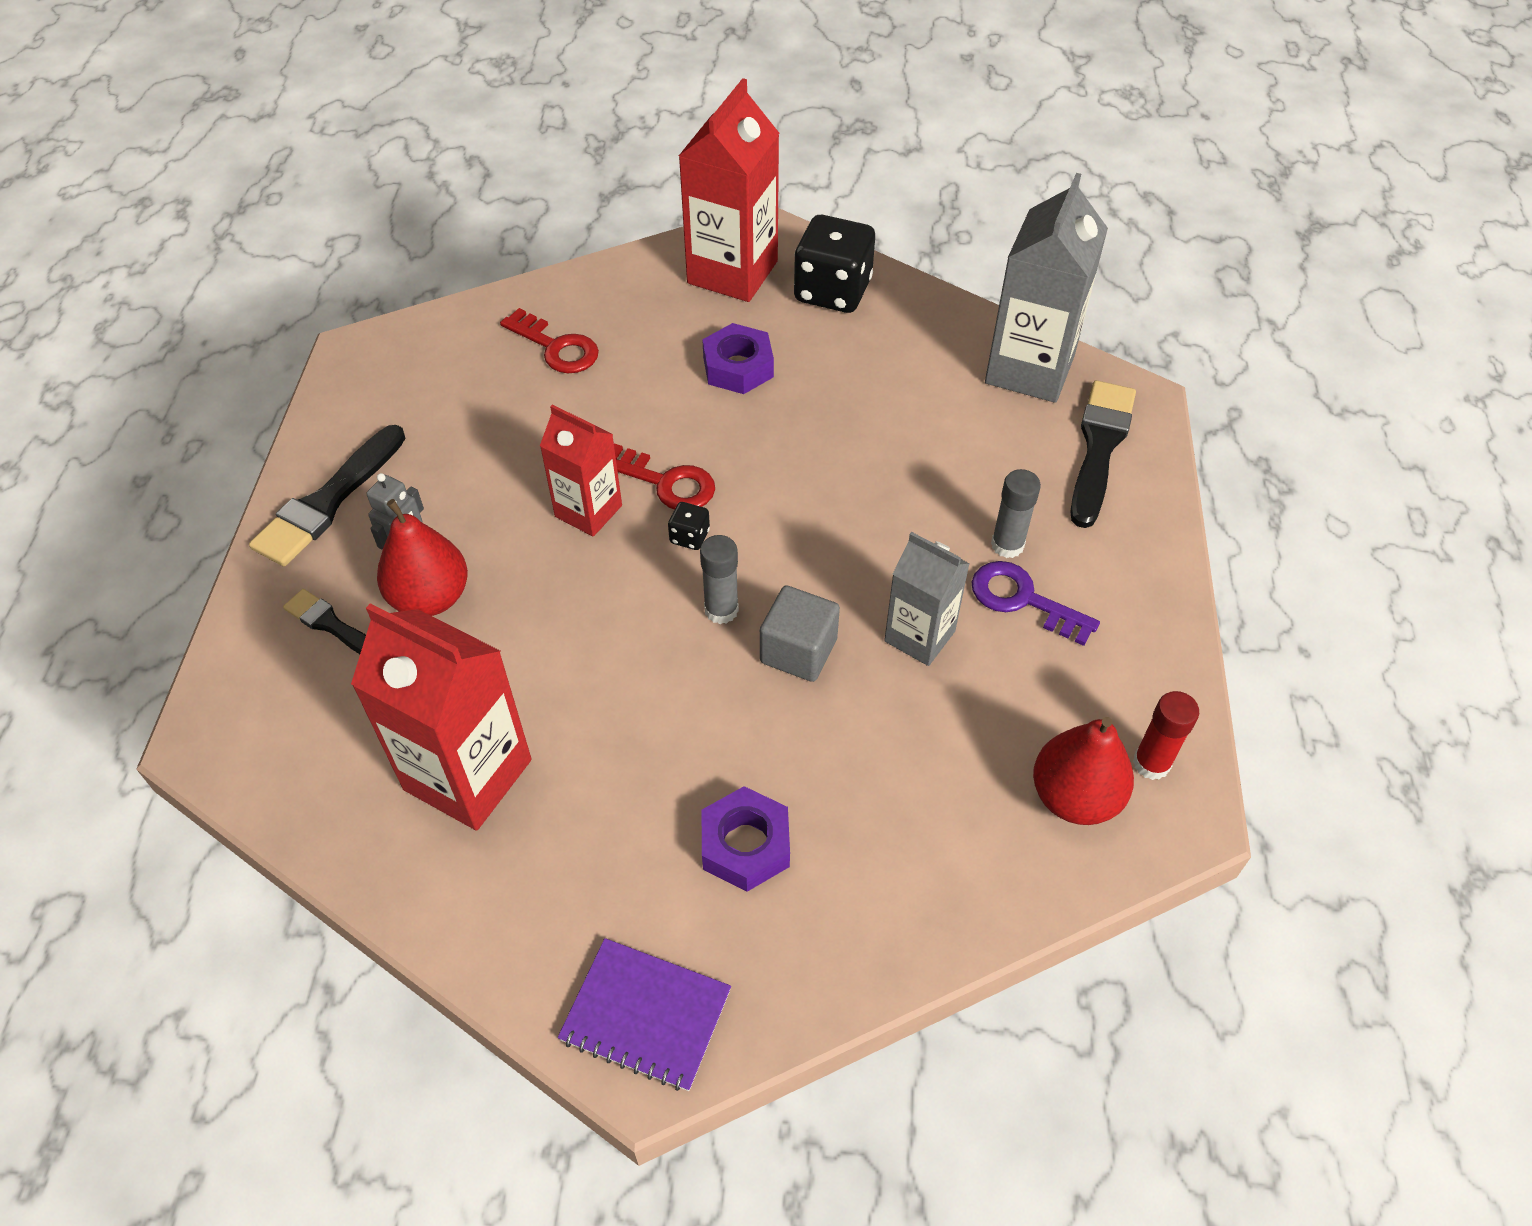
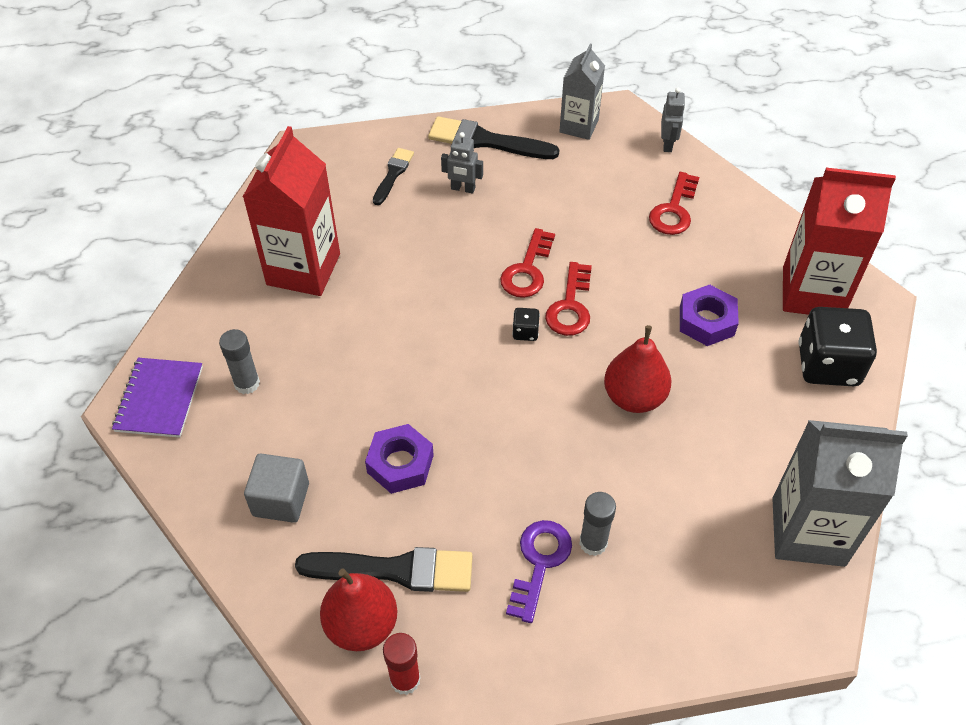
camera: 75 degrees right, 0 degrees up
red pear [377,499,468,616] -> red pear moved to [604,325,671,413]
red carton [540,404,622,537] -> red key [500,228,555,298]
grey glue stick [700,535,739,624] -> grey glue stick moved to [219,329,260,394]
purple nut [702,786,790,892] -> purple nut moved to [365,424,434,494]
grey cube [760,585,840,682] -> grey cube moved to [244,454,309,523]
grey carton [884,532,970,666] -> grey carton moved to [559,44,605,140]
black brush [1070,380,1136,528] -> black brush moved to [295,547,473,592]
none -> grey robot [661,88,685,152]

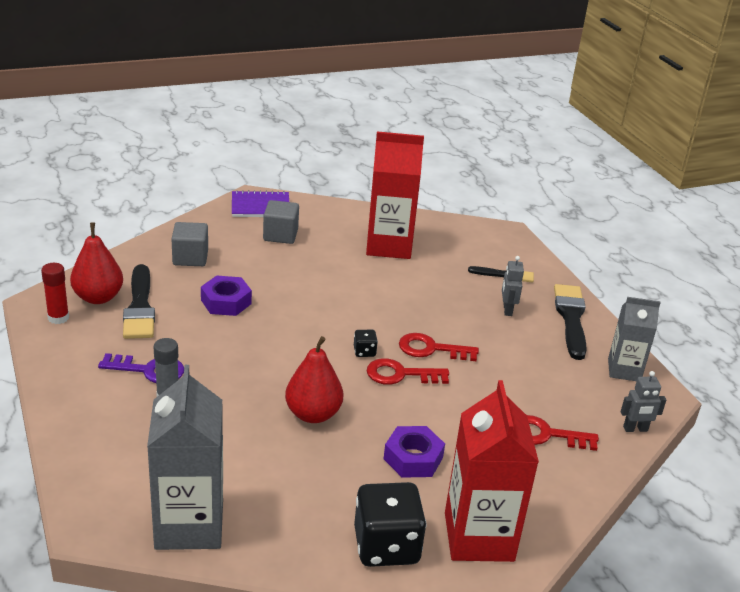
camera: 75 degrees right, 20 degrees down
grey glue stick [219,329,260,394] -> grey cube [263,200,299,244]

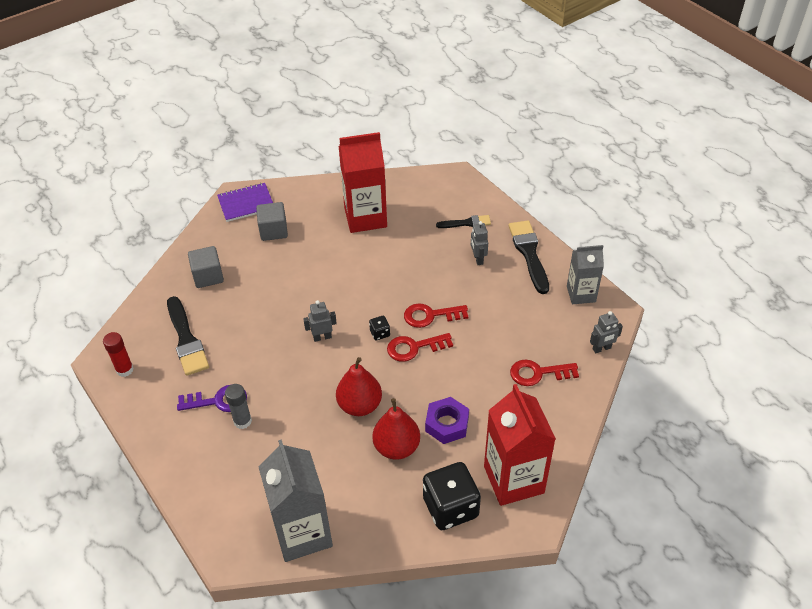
camera: 10 degrees left, 15 degrees up
red pear [70,223,123,304] -> red pear moved to [372,398,420,460]
purple nut [201,276,252,316] -> none
none -> grey robot [303,300,337,342]

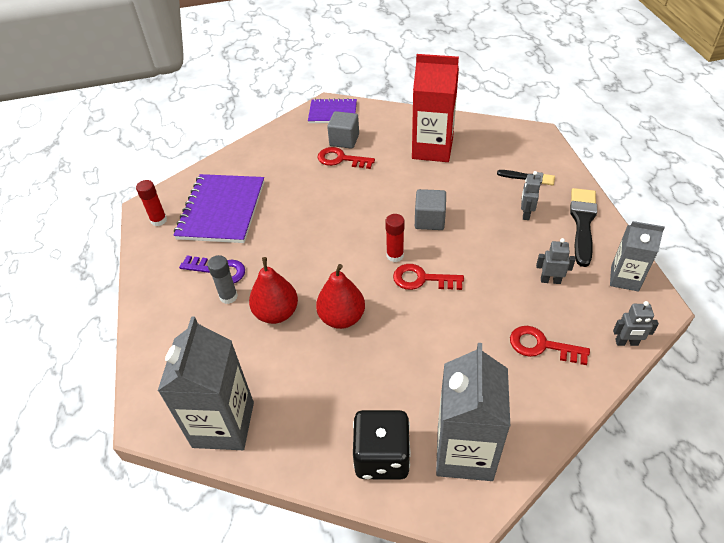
camera: 25 degrees right, 0 degrees up
black brush [167,296,209,376] -> purple notebook [173,174,264,243]
grey cube [188,246,224,288] -> grey cube moved to [415,189,446,230]
grey robot [303,300,337,342] -> grey robot moved to [536,238,576,284]
black dice [369,316,390,340] -> red glue stick [385,214,405,262]
red pear [372,398,420,460] -> red pear moved to [249,257,298,324]
red key [404,303,468,328] -> red key moved to [318,147,375,169]
purple nut [425,397,469,444] -> none
red carton [484,384,556,506] -> grey carton [436,343,510,481]

